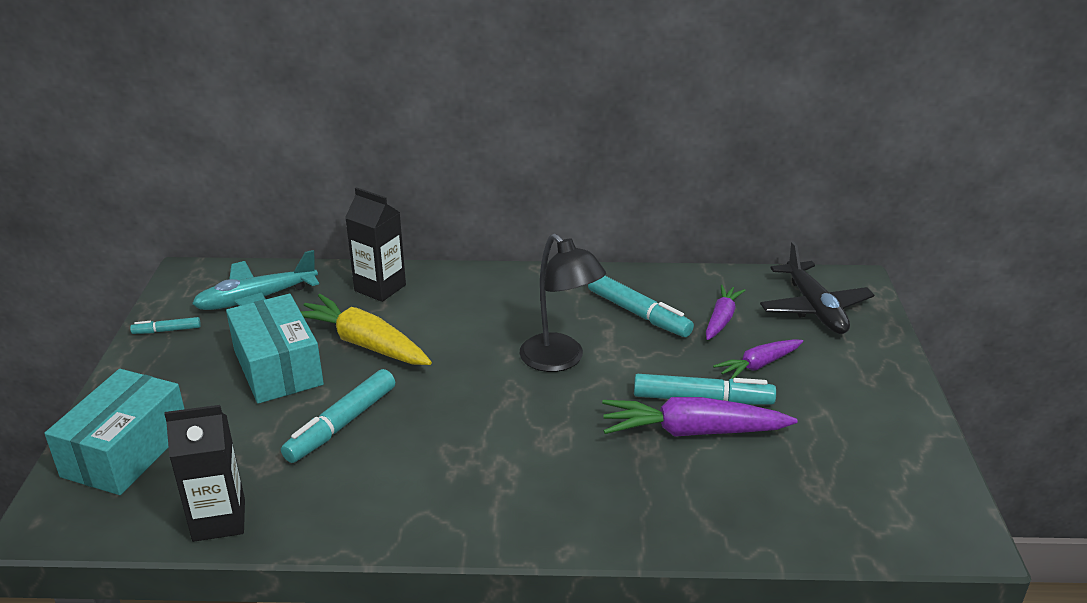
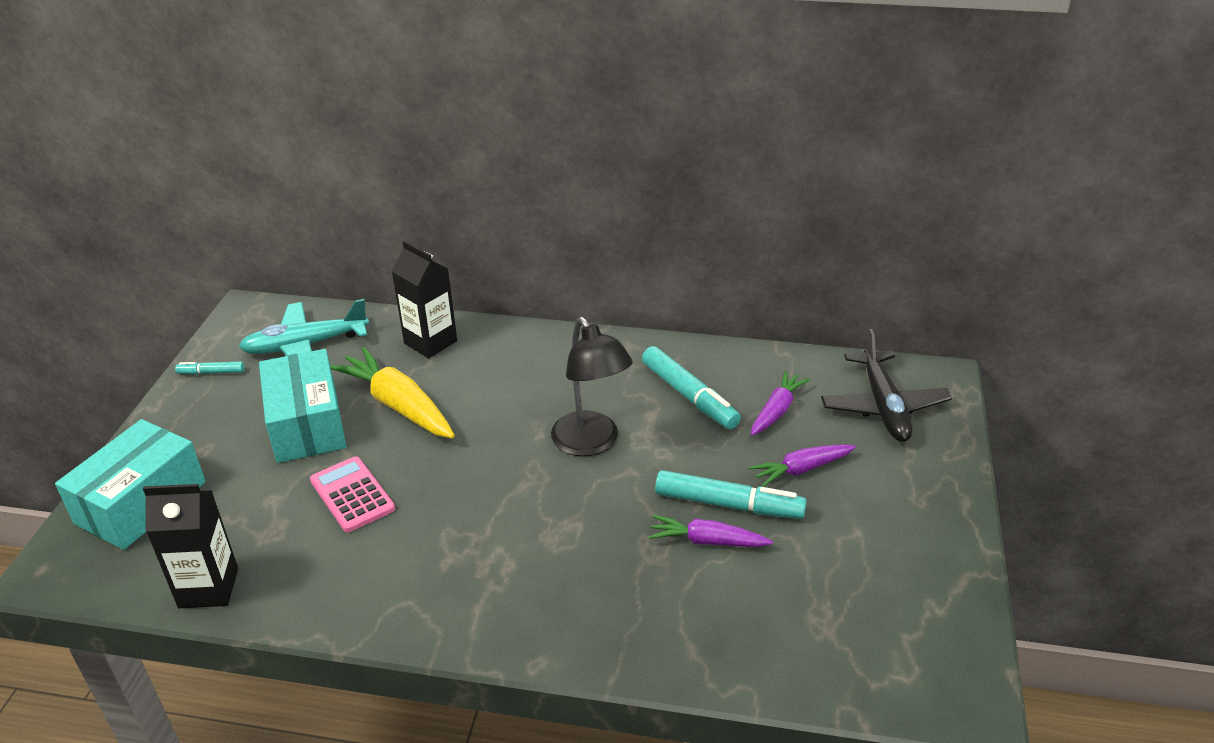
camera: 10 degrees right, 5 degrees up
turquoise marker [281,369,395,463] -> pink calculator [310,456,395,532]
purple carrot [602,397,798,437] -> purple carrot [649,515,773,547], size x0.60

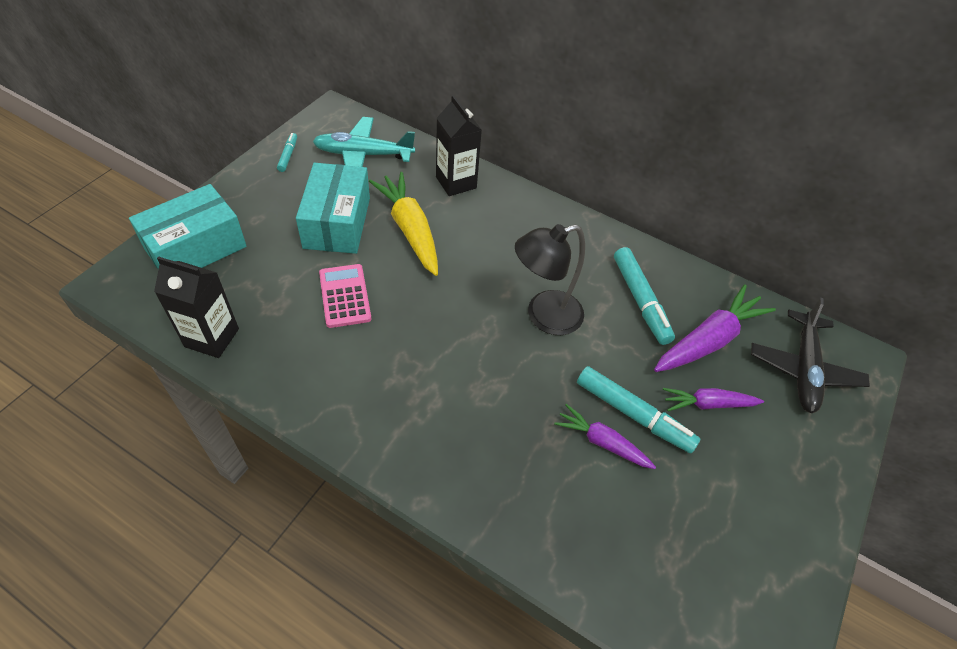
camera: 15 degrees right, 15 degrees up
turquoise marker [175,361,245,375] -> turquoise marker turned 75 degrees clockwise [277,133,297,172]
black lamp [551,317,633,456] -> black lamp turned 75 degrees clockwise [515,224,585,335]
purple carrot [751,370,810,436] -> purple carrot [654,285,776,372], size x1.68

